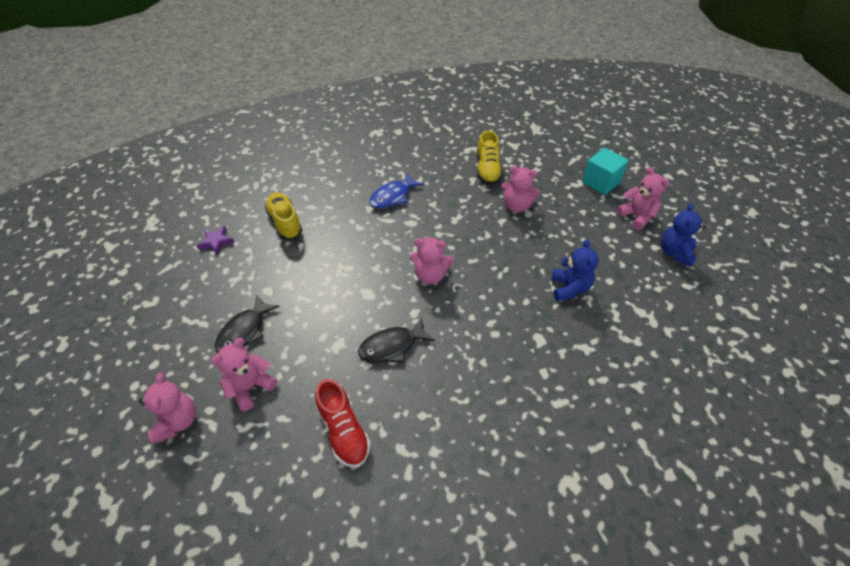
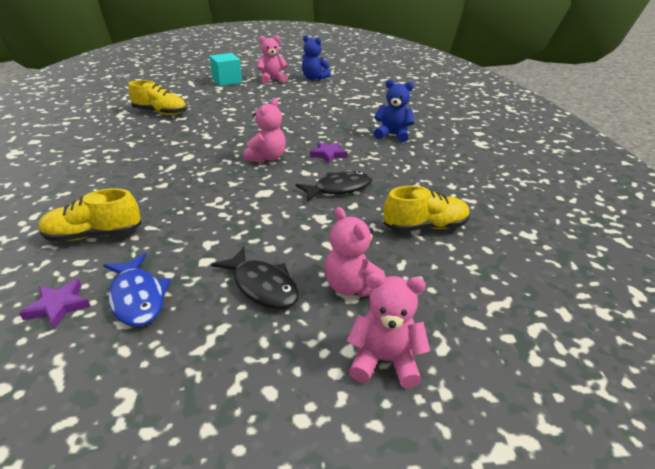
camera: 75 degrees left, 15 degrees down
red shoe [315,379,371,468] -> yellow shoe [383,186,470,232]
black fish [358,318,435,363] -> black fish turned 105 degrees counterclockwise [295,171,372,202]
blue fish [369,173,424,208] -> blue fish moved to [103,253,171,327]
pink teddy bear [501,166,540,213] -> none
blue teddy bear [551,239,598,301] -> blue teddy bear moved to [374,79,414,142]
none -> purple star [310,142,348,164]

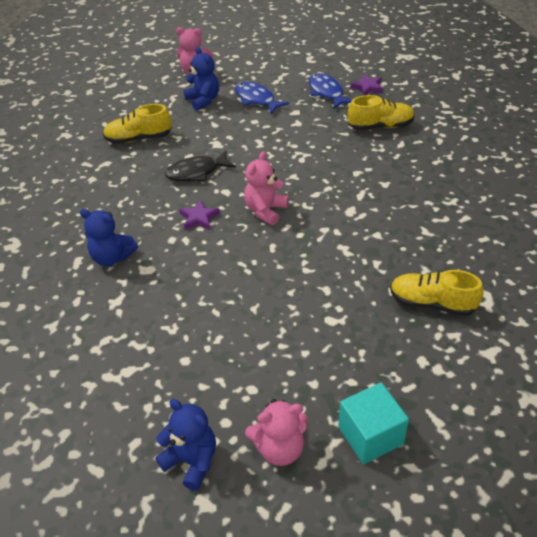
camera: 175 degrees left, 10 degrees up
black fish [211,247,299,309] -> blue fish [235,82,289,114]
pink teddy bear [325,207,386,297] -> blue teddy bear [183,47,219,111]

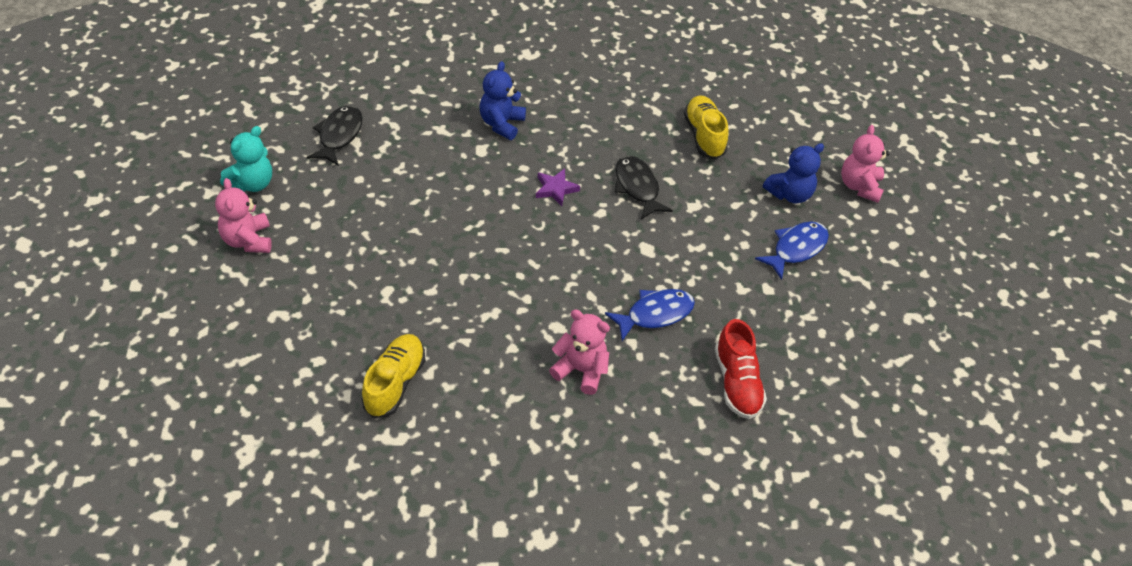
camera: 85 degrees right, 5 degrees up
blue teddy bear [155,399,216,491] -> turquoise teddy bear [220,126,272,192]
pink teddy bear [244,151,288,225] -> pink teddy bear moved to [549,310,610,395]
blue fish [309,73,353,109] -> blue fish moved to [605,289,695,341]
turquoise cube [338,383,409,464] -> none
yellow shoe [348,95,415,130] -> red shoe [715,319,767,419]
purple star [350,74,384,95] -> none
none -> black fish [307,105,363,166]

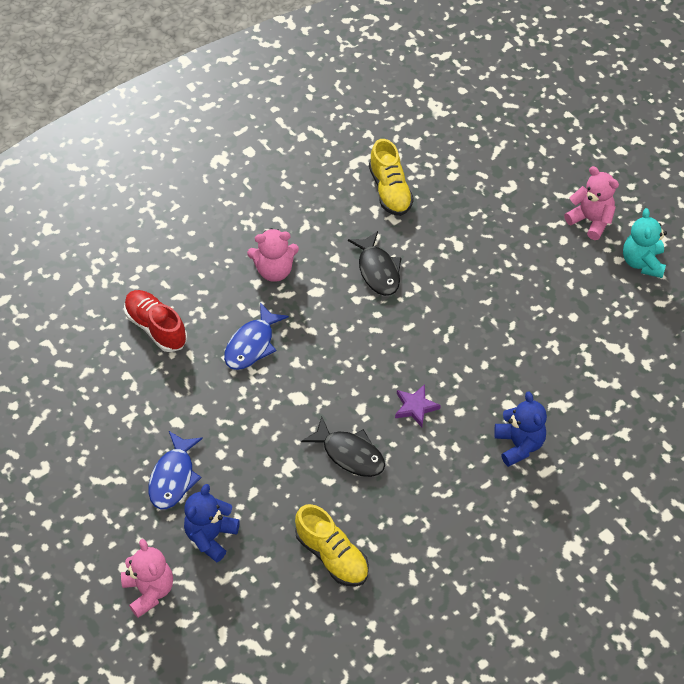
camera: 150 degrees right, 5 degrees up
black fish [307,105,363,166] -> black fish moved to [348,231,401,296]

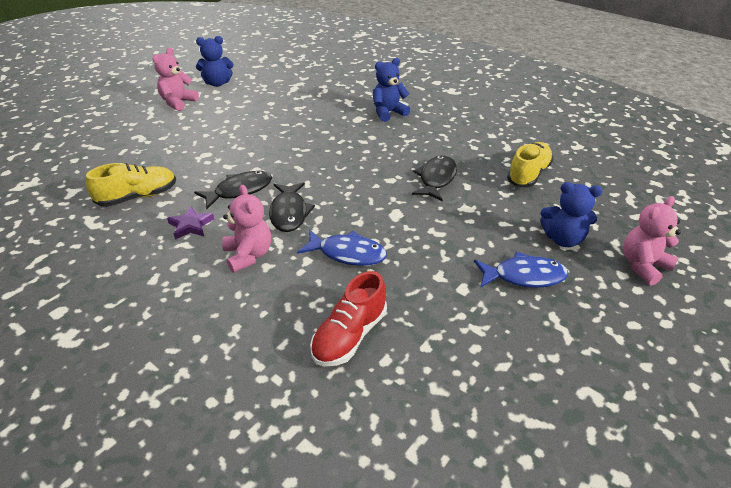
camera: 105 degrees left, 15 degrees down
purple star [395,384,441,427] -> purple star moved to [167,206,214,240]
turquoise teddy bear [623,208,667,278] -> blue teddy bear [196,36,234,87]
none -> black fish [269,182,315,232]

